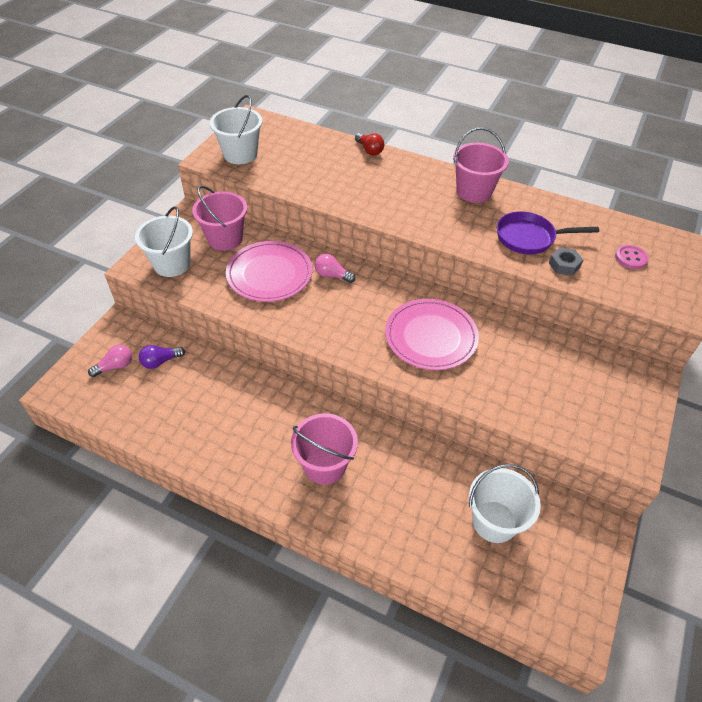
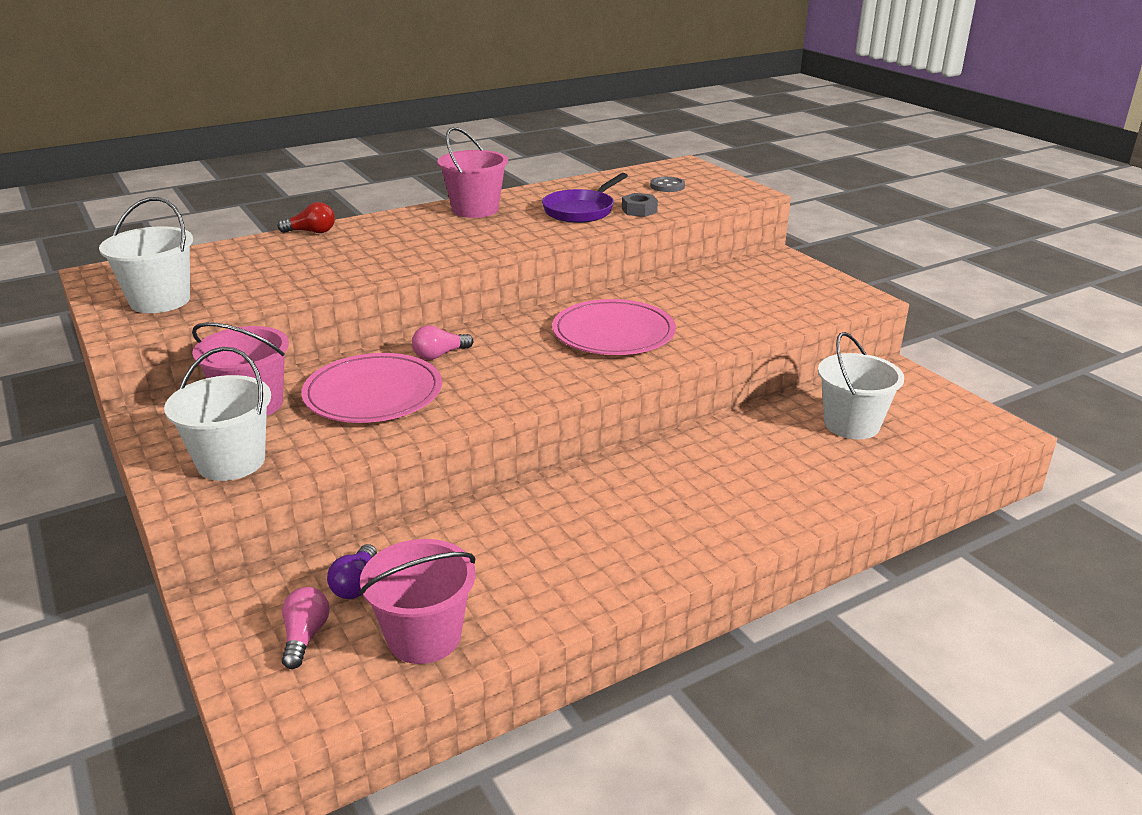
camera: 55 degrees left, 20 degrees down
pink bucket [291,413,358,485] -> pink bucket moved to [359,539,476,664]
pink button [615,245,649,269] -> grey button [650,177,685,192]

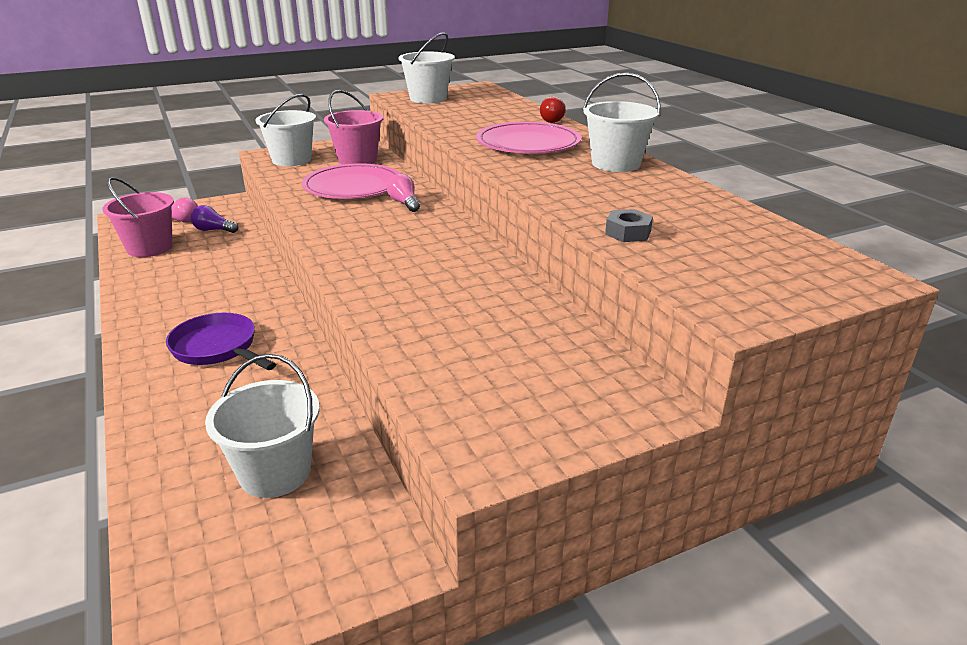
camera: 95 degrees right, 0 degrees up
pink bucket [437,127,508,218] -> white bucket [583,73,661,172]
purple pan [542,173,628,223] -> purple pan moved to [166,313,276,370]
pink plate [552,299,676,355] -> pink plate moved to [476,122,581,154]
grey button [650,177,685,192] -> none

